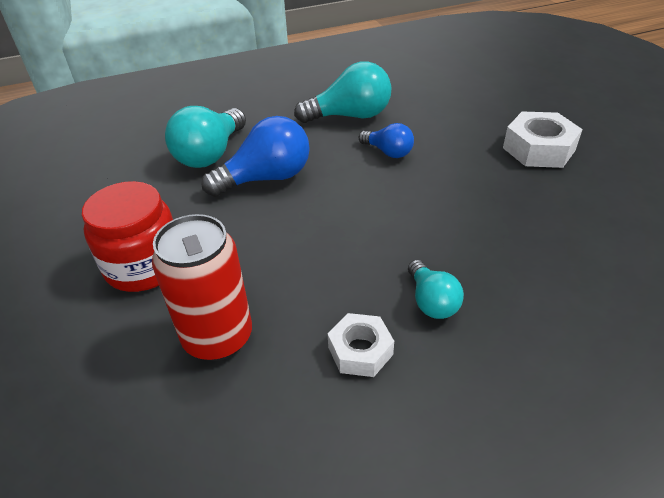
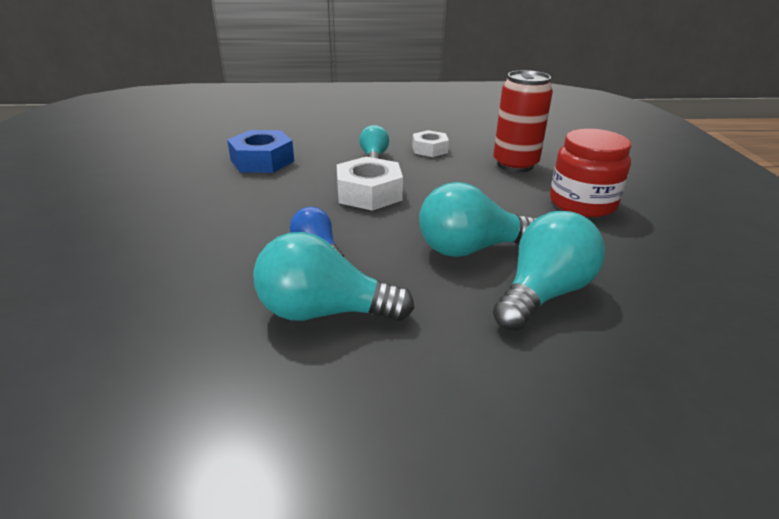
camera: 165 degrees left, 10 degrees down
blue light bulb [201,116,310,197] -> turquoise light bulb [419,182,536,257]
white nut [503,112,583,168] -> white nut moved to [337,157,403,211]
none -> blue nut [227,130,294,173]

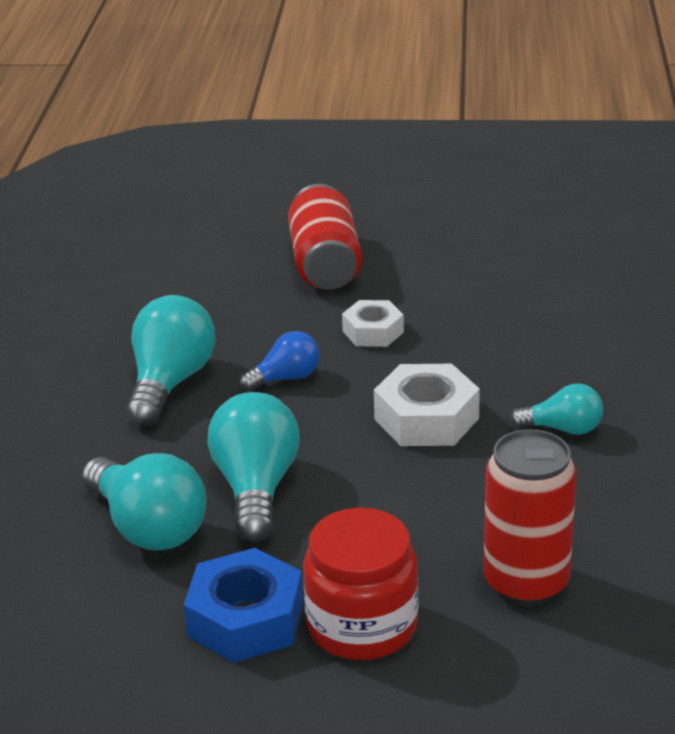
camera: 100 degrees right, 0 degrees up
blue nut [227,130,294,173] -> blue nut moved to [184,548,303,663]
white nut [412,130,449,157] -> white nut moved to [342,300,404,347]
none -> red can [288,184,362,290]

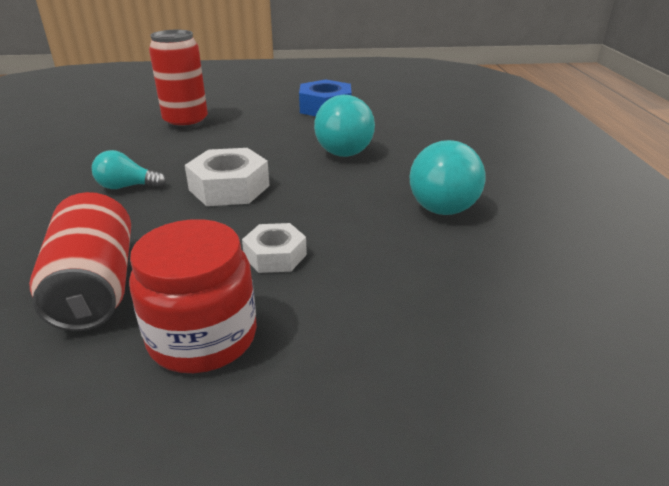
camera: 170 degrees right, 0 degrees up
turquoise light bulb [82,453,207,551] -> none
blue light bulb [239,331,320,392] -> none
red can [288,184,362,290] -> red can moved to [29,192,131,331]
red jar [303,508,419,660] -> red jar moved to [129,219,257,373]

